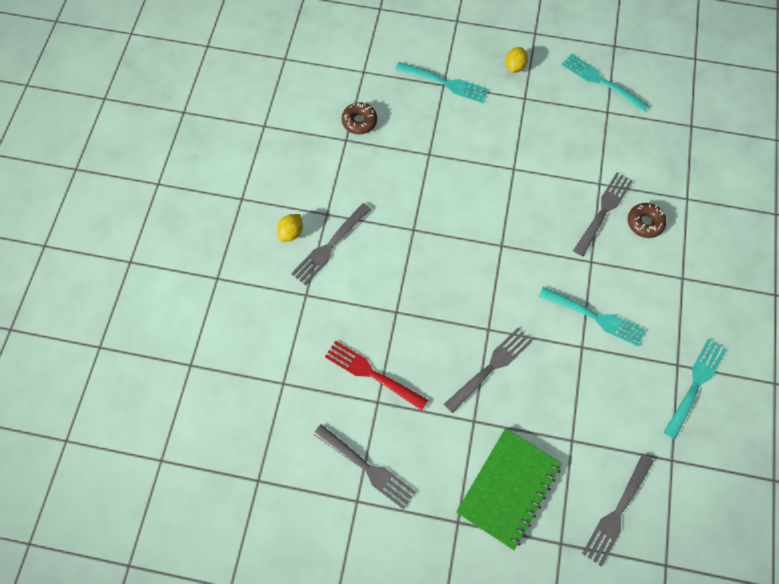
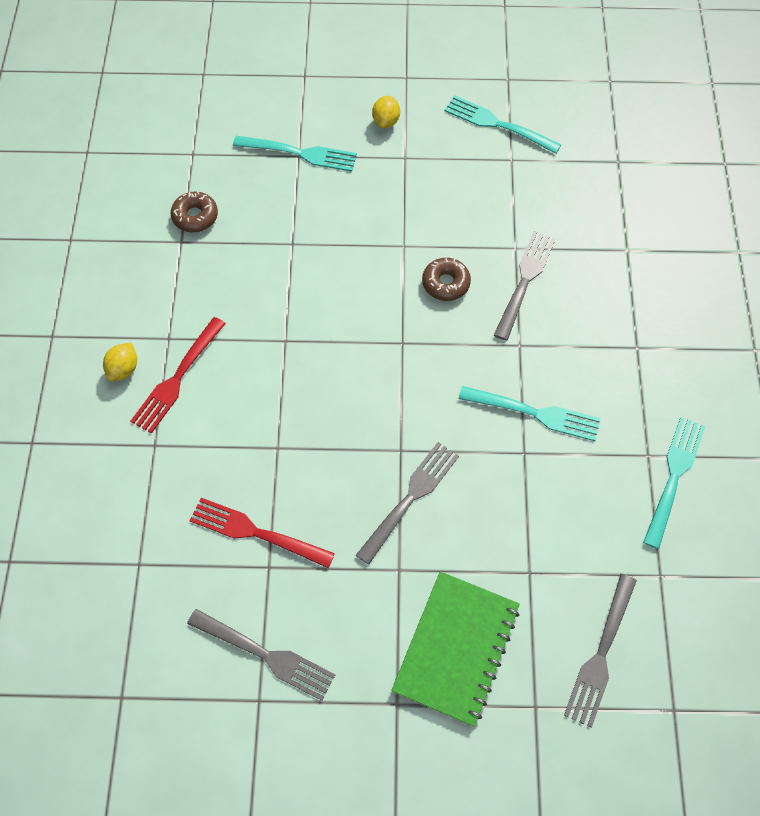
camera: 10 degrees left, 5 degrees down
grey fork [291,203,371,285] -> red fork [130,317,226,434]
brown donut [628,203,666,238] -> brown donut moved to [422,258,471,301]

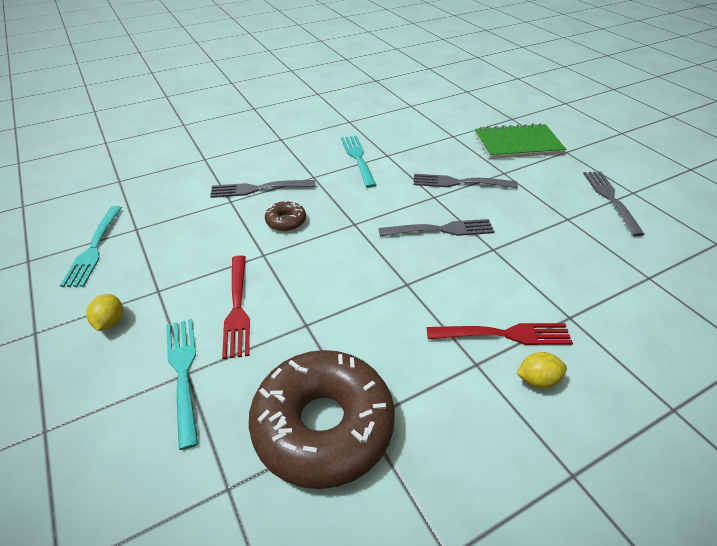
camera: 120 degrees left, 20 degrees down
brown donut [171,191,218,232] -> brown donut [249,350,395,489], size x2.32
red fork [189,498,335,568] -> red fork moved to [222,255,250,359]
yellow lemon [372,96,400,128] -> yellow lemon turned 75 degrees counterclockwise [86,294,123,331]
grey fork [564,574,637,728] -> grey fork moved to [379,219,495,237]
turquoise fork [643,417,705,549] -> none

